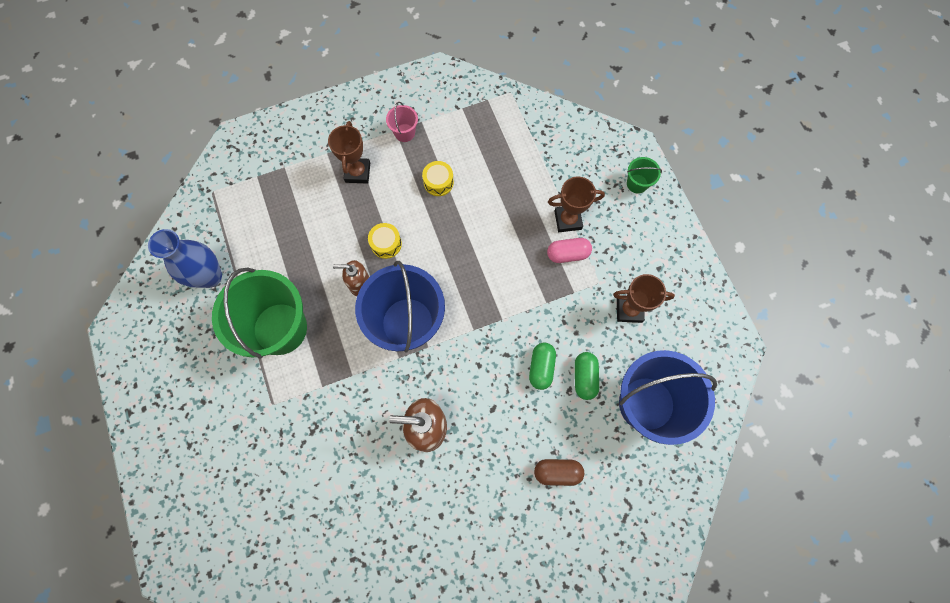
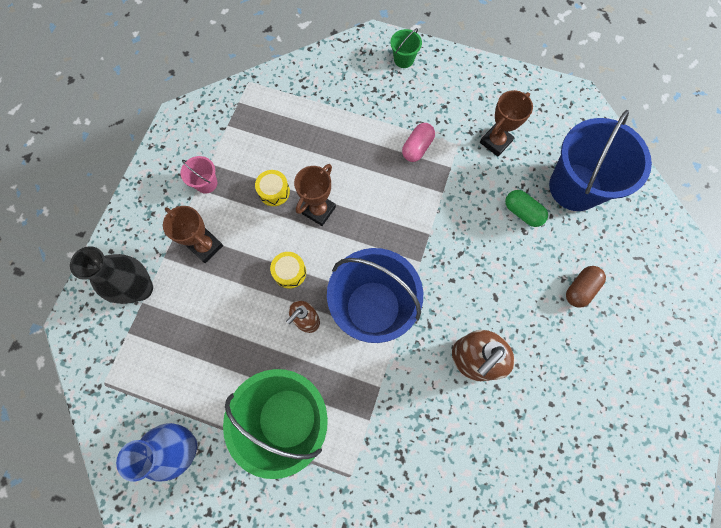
camera: 50 degrees left, 0 degrees up
green capsule [529,342,556,390] -> none
brown trophy [548,177,605,232] -> brown trophy moved to [294,164,336,226]
none -> black vase [70,246,153,304]

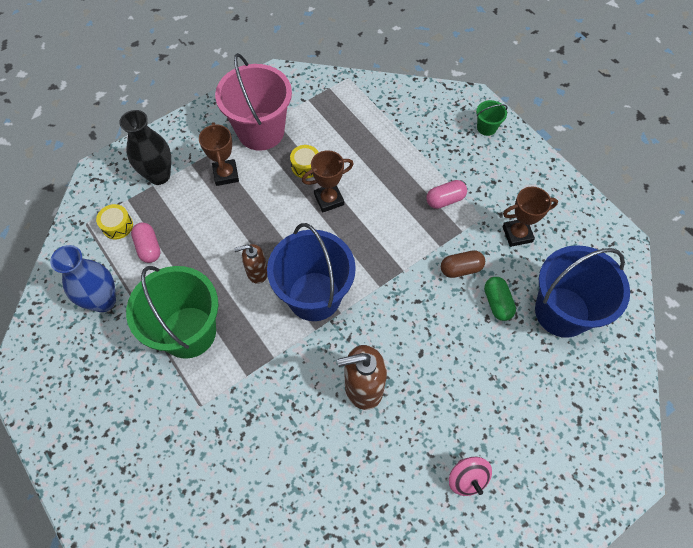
camera: 35 degrees right, 10 degrees down
pink bucket [181,156,217,194] -> pink bucket [215,53,292,151], size x2.37
yellow drum [270,252,306,289] -> yellow drum moved to [96,204,133,240]
brown capsule [566,266,606,308] -> brown capsule moved to [441,250,485,278]
none -> pink capsule [131,222,161,263]
none -> pink spinning top [449,457,492,496]

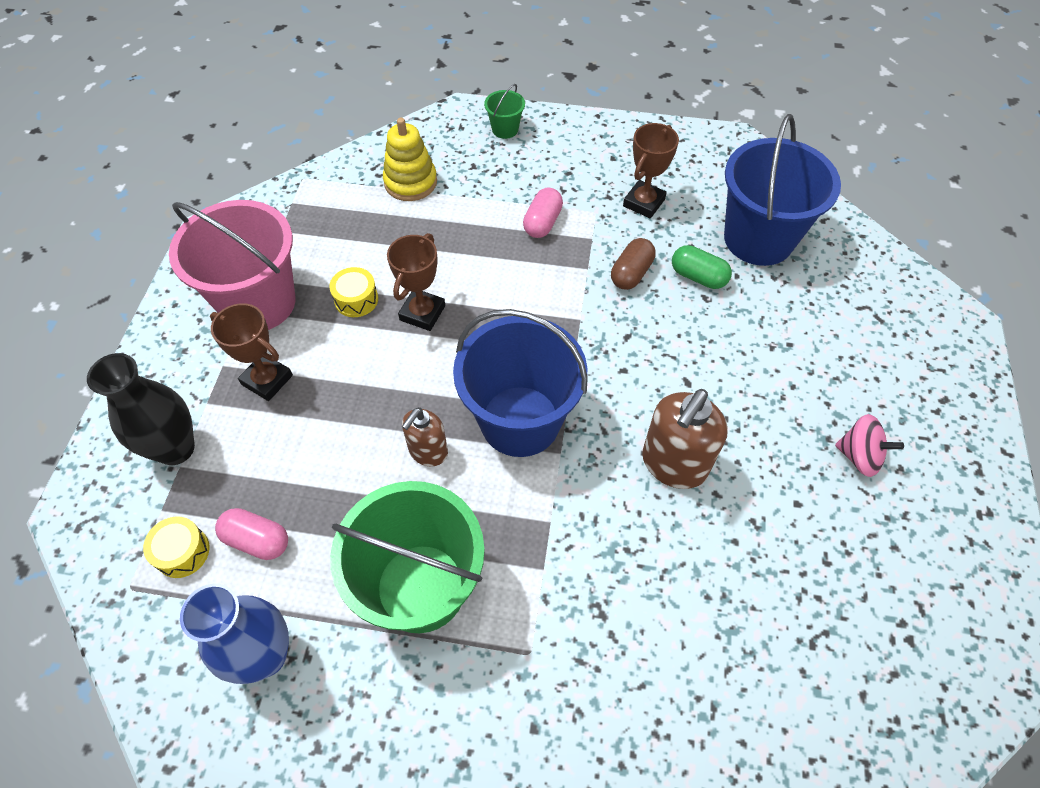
camera: 45 degrees left, 5 degrees down
none -> yellow stacking toy [383,118,437,201]

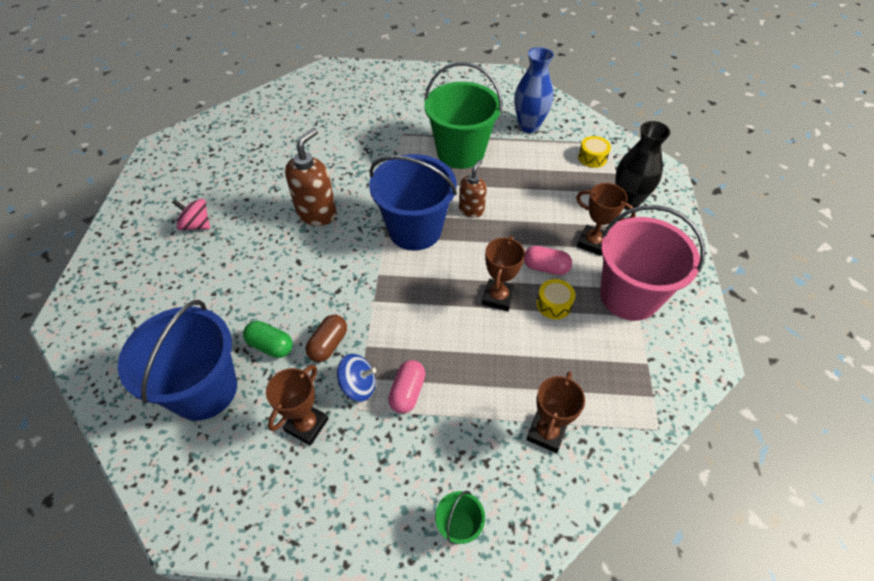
camera: 175 degrees right, 5 degrees down
pink capsule [215,508,288,560] -> pink capsule moved to [524,246,572,275]
yellow stacking toy [383,118,437,201] -> brown trophy [526,372,585,453]
none -> blue spinning top [337,354,376,401]

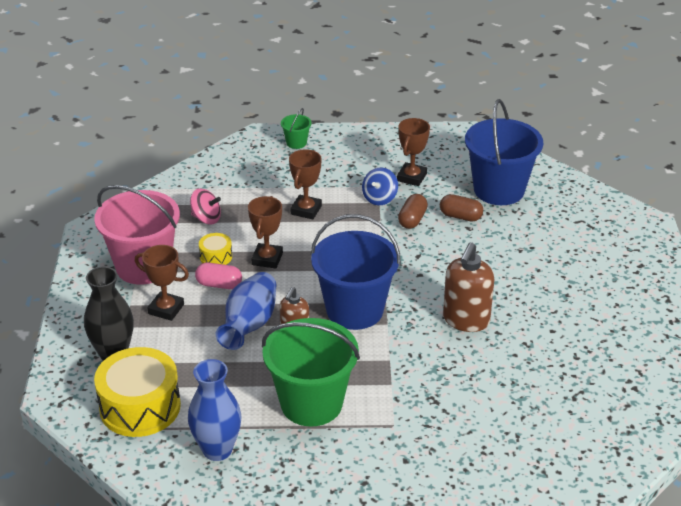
camera: 175 degrees right, 15 degrees down
pink spinning top [172,199,210,231] -> pink spinning top moved to [190,188,221,225]
green capsule [243,321,293,358] -> brown capsule [440,194,483,222]
blue spinning top [337,354,376,401] -> blue spinning top turned 60 degrees counterclockwise [362,168,398,205]
pink capsule [388,360,425,413] -> none
brown trophy [526,372,585,453] -> brown trophy moved to [289,149,322,219]
yellow drum [578,136,611,168] -> yellow drum [94,347,181,437], size x2.16
none -> blue vase [216,272,276,350]

